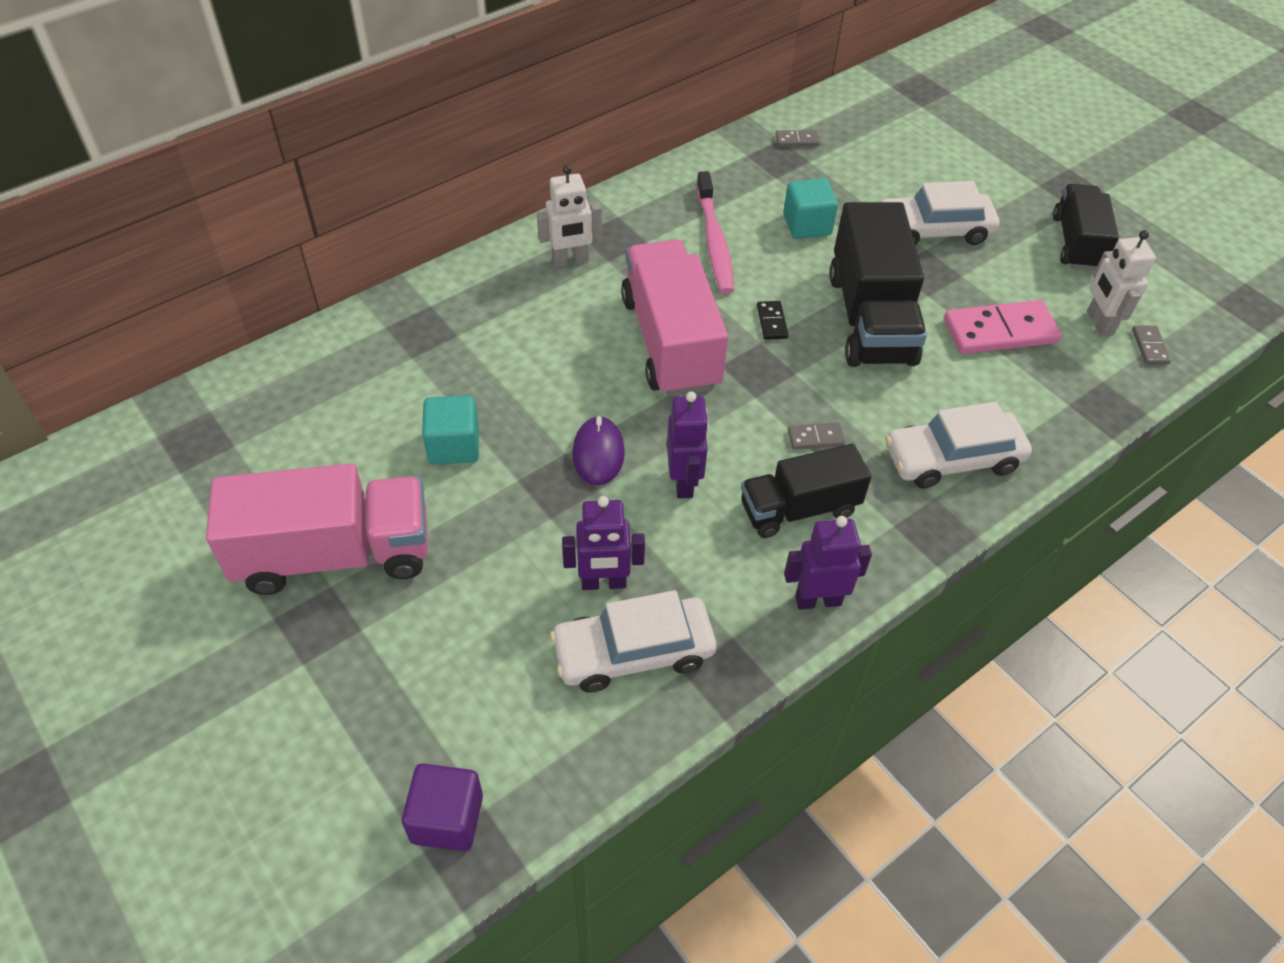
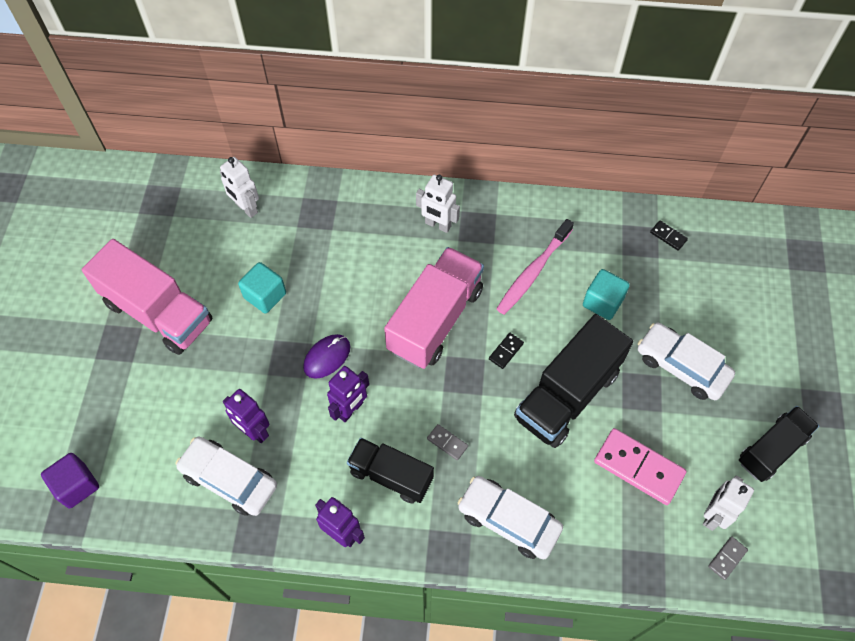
camera: 45 degrees right, 10 degrees up
grey domino [776,130,820,147] -> black domino [650,221,688,251]
none -> white robot [220,157,259,218]

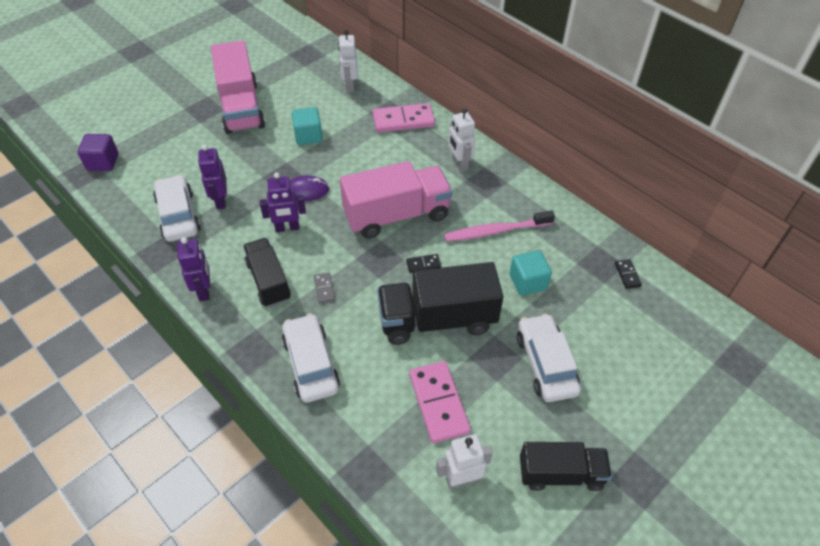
camera: 40 degrees right, 10 degrees down
grey domino [708,536,748,580] -> none
none -> pink domino [372,103,435,133]

